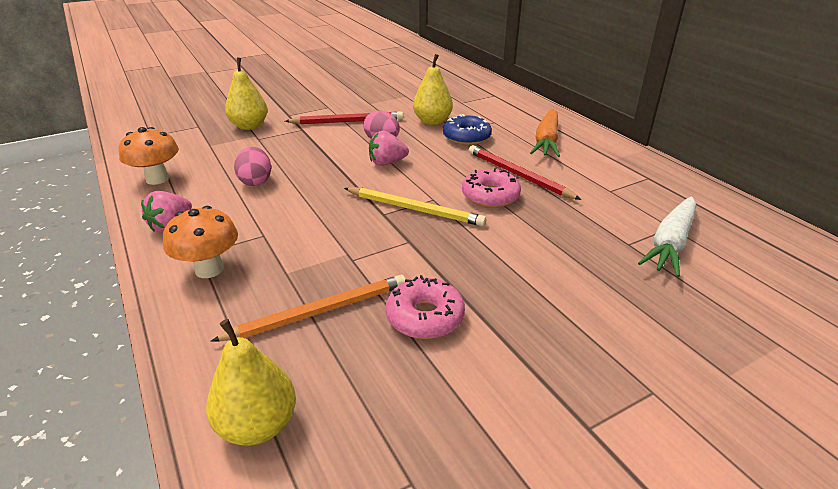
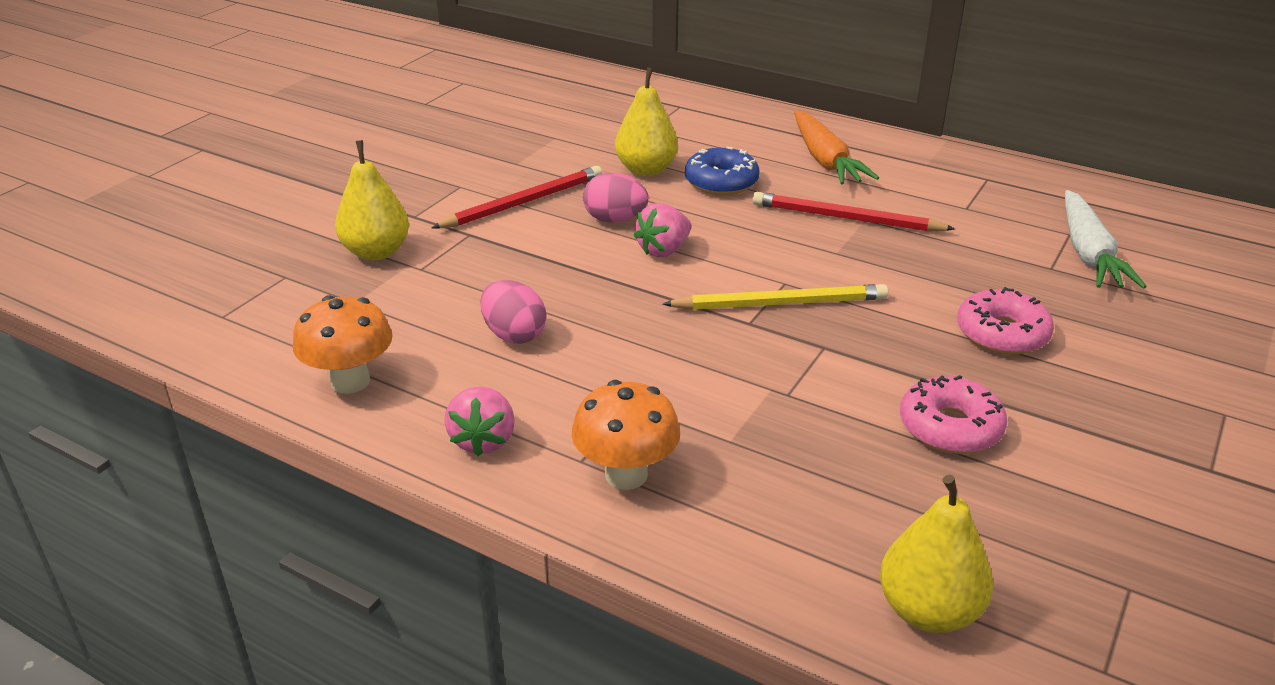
camera: 30 degrees left, 0 degrees up
orange pencil [211,275,405,342] -> none
pink donut [462,168,521,208] -> pink donut moved to [957,287,1054,355]

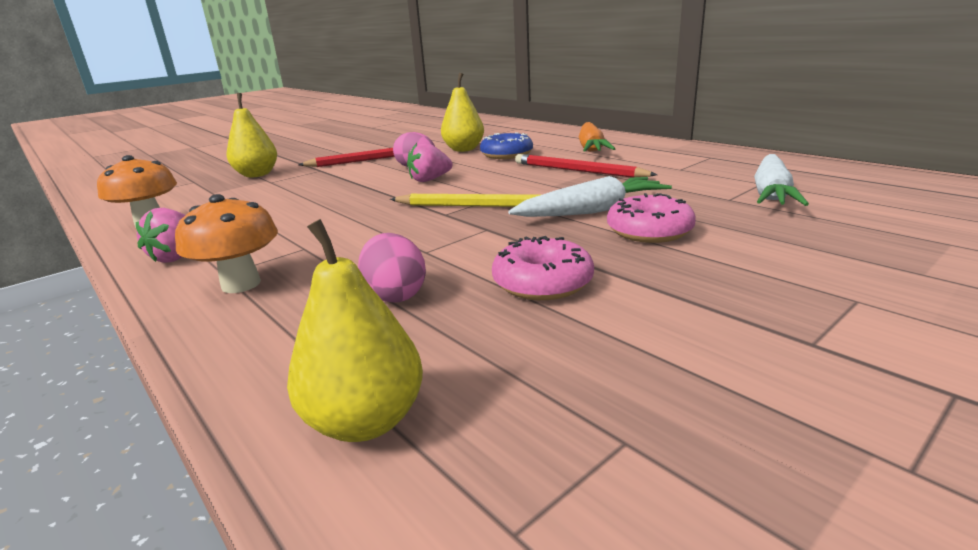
camera: 20 degrees right, 10 degrees down
pink egg [480,280,546,344] -> pink egg moved to [358,233,426,303]
none -> white carrot [508,176,672,217]

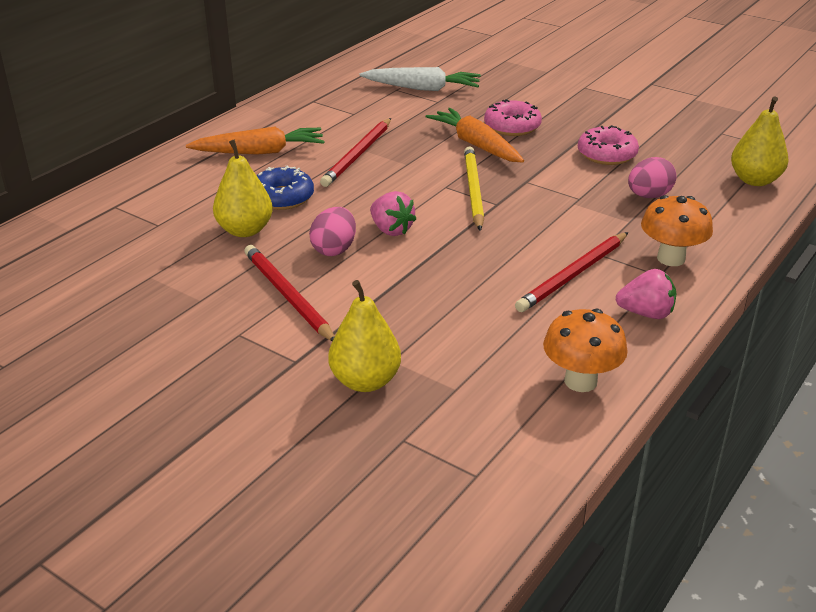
camera: 105 degrees left, 10 degrees up
white carrot [508,176,672,217] -> orange carrot [426,108,524,162]
none -> red pencil [515,232,628,312]

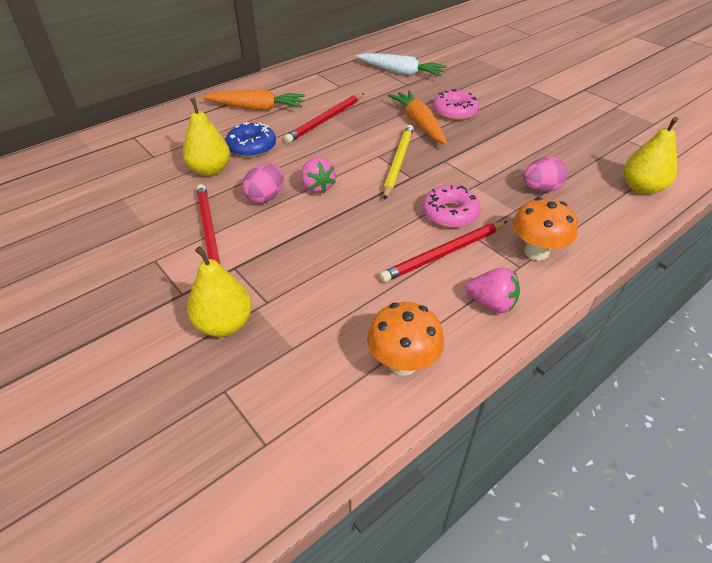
camera: 15 degrees right, 10 degrees up
pink donut [578,125,639,165] -> pink donut moved to [422,185,481,228]

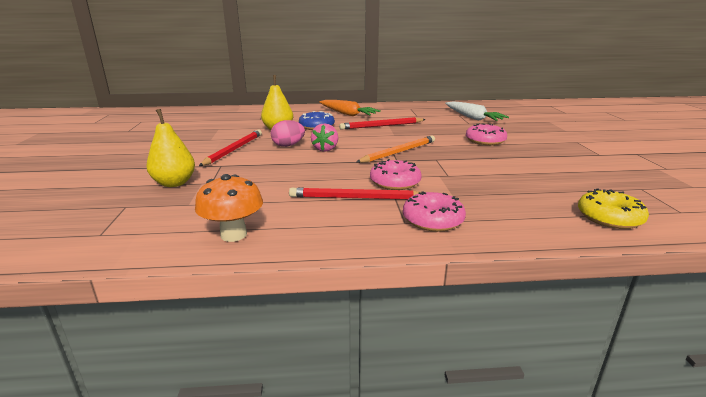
camera: 35 degrees right, 20 degrees down
yellow pencil [384,125,414,200] -> orange pencil [356,135,435,163]
orange carrot [388,90,447,144] -> none
pink strawberry [465,268,520,313] -> none
orange mushroom [513,197,578,261] -> pink donut [403,191,466,232]
pink egg [523,157,568,192] -> none
yellow pear [624,117,678,195] -> yellow donut [578,188,649,229]

